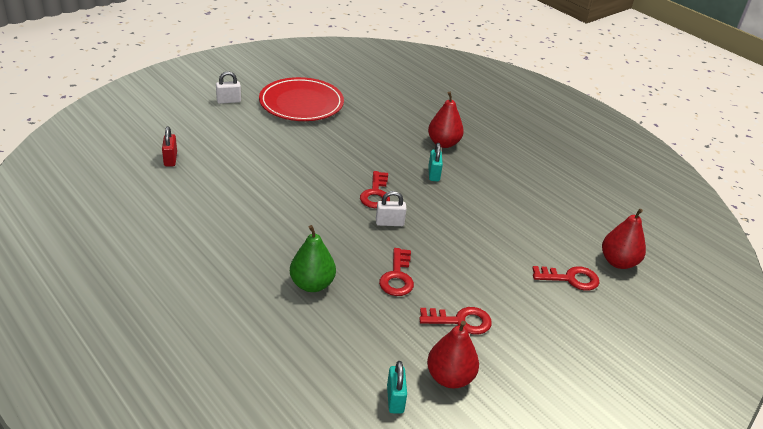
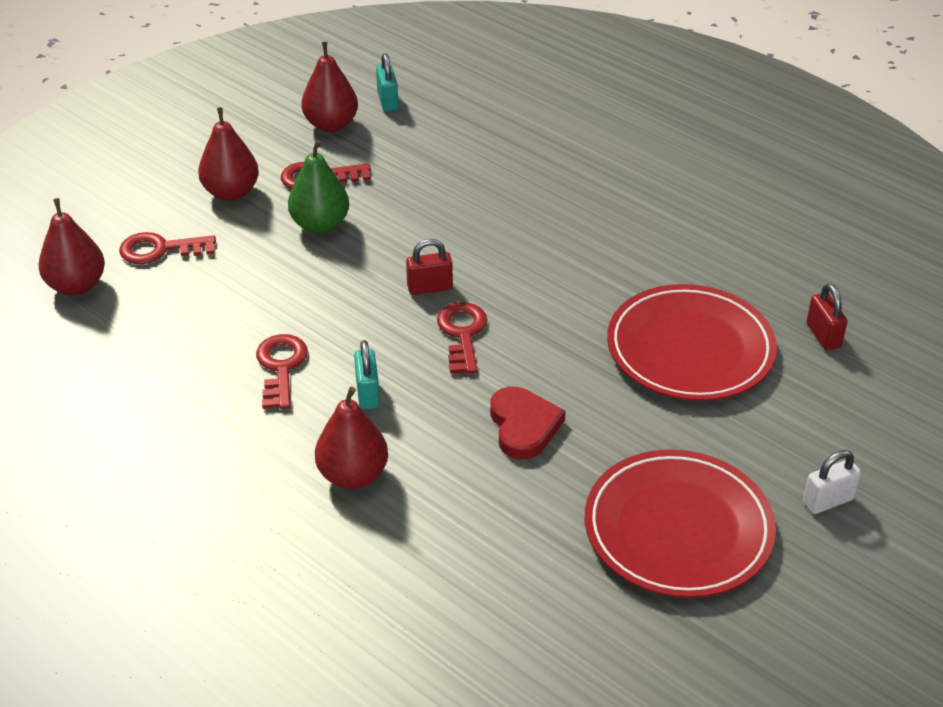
camera: 175 degrees right, 5 degrees up
green pear [290,225,336,292] -> green pear moved to [288,140,349,234]
white padlock [376,191,407,226] -> red padlock [406,239,453,295]
red key [379,248,414,296] -> red key moved to [256,334,308,409]
none -> red pear [198,107,259,201]
none -> red heart [490,387,565,459]
none -> red plate [607,284,777,401]

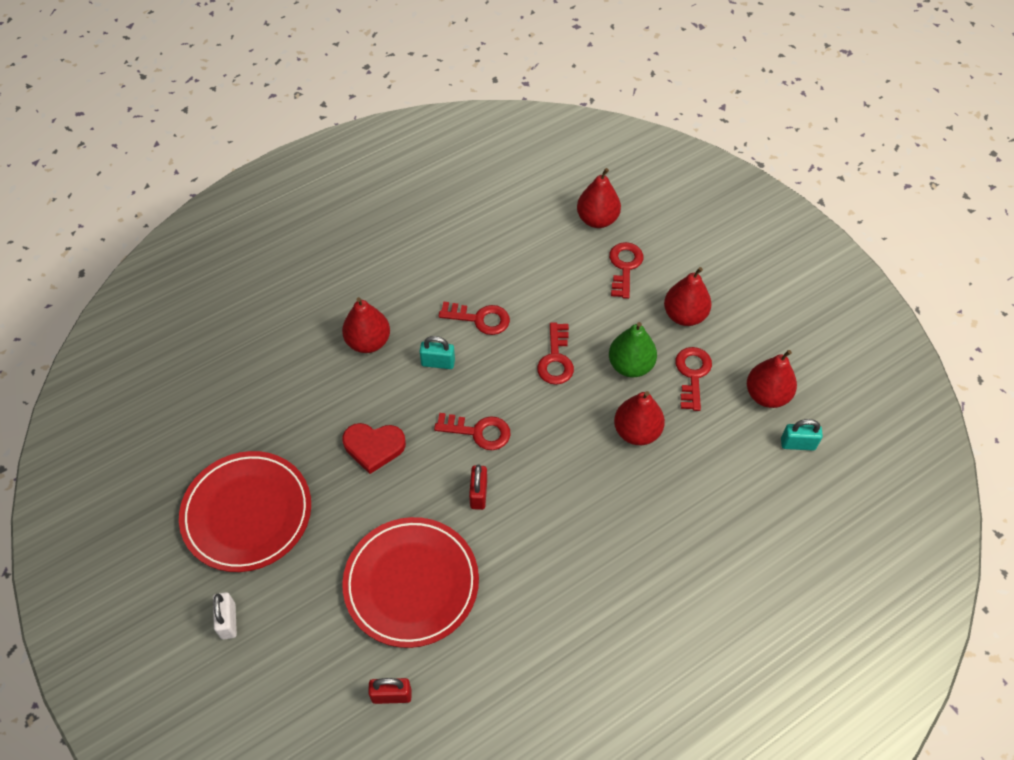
camera: 105 degrees right, 15 degrees up
red padlock [406,239,453,295] -> red padlock moved to [469,464,487,510]
none -> red key [537,322,574,385]
none -> red pear [614,391,665,445]

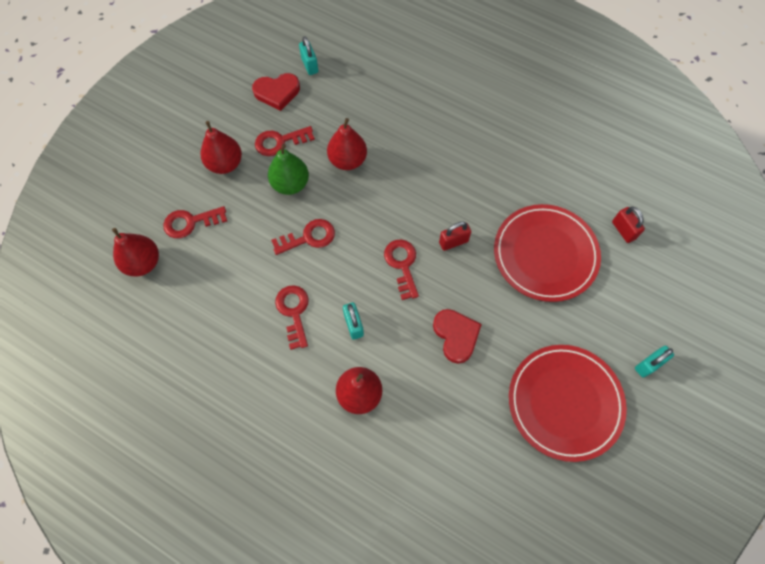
camera: 115 degrees left, 10 degrees up
white padlock [213,592,237,640] -> turquoise padlock [635,346,674,377]
red pear [747,350,797,408] -> red heart [252,73,300,111]

